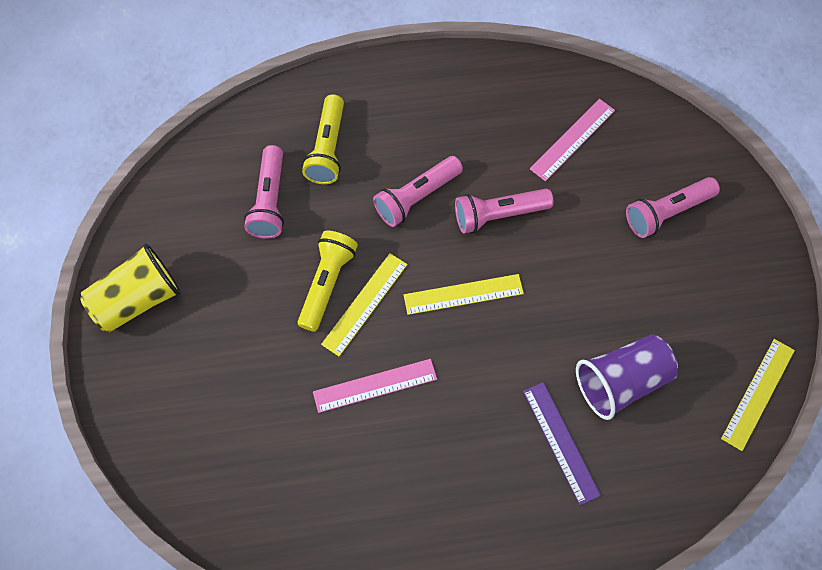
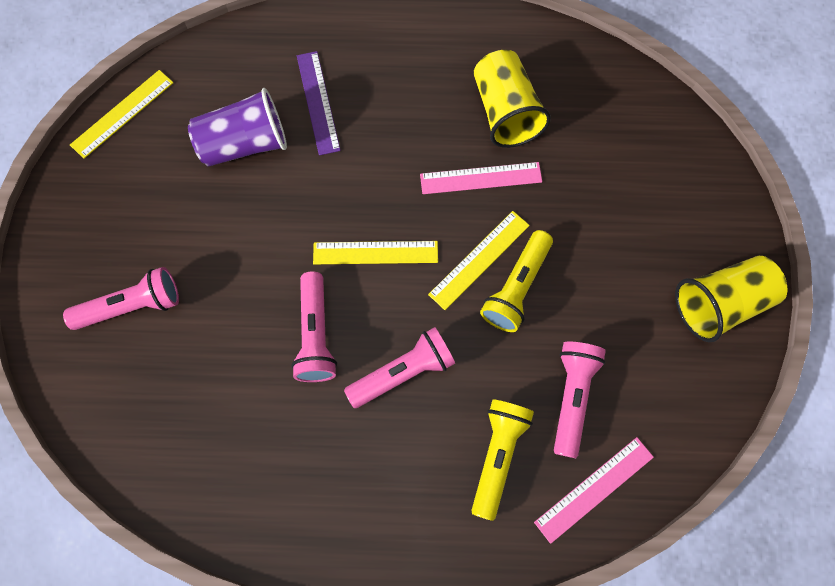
camera: 170 degrees left, 5 degrees up
pink flashlight [455,189,554,233] -> pink flashlight turned 90 degrees clockwise [291,271,337,382]
pink ruler [530,99,615,181] -> pink ruler moved to [534,437,654,544]
none -> yellow cup [474,50,551,148]

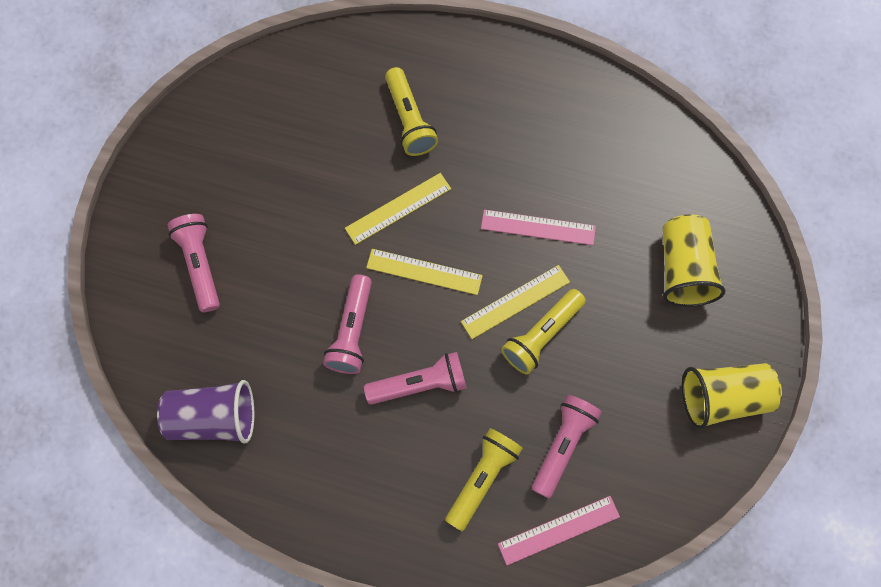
camera: 15 degrees right, 0 degrees up
pink flashlight [63,267,179,330] -> pink flashlight turned 105 degrees counterclockwise [168,214,220,312]
yellow ruler [70,70,174,159] -> yellow ruler moved to [345,173,451,245]
purple cup [188,88,287,166] -> purple cup moved to [157,380,254,444]
purple ruler [297,51,341,155] -> yellow flashlight [385,67,438,156]
yellow cup [474,50,551,148] -> yellow cup moved to [663,214,726,307]

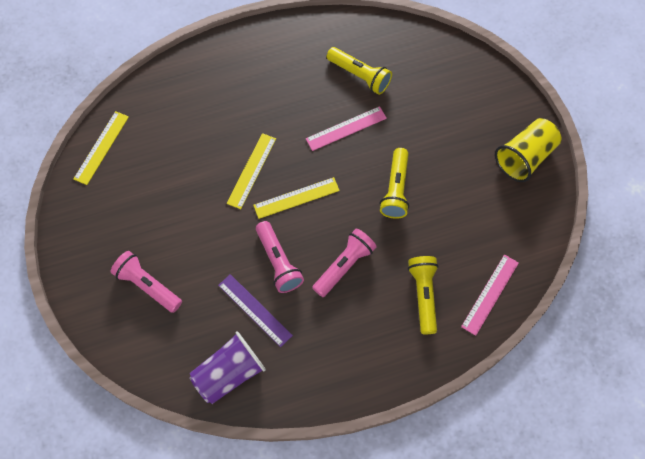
camera: 35 degrees left, 5 degrees down
yellow flashlight [385,67,438,156] -> yellow flashlight moved to [327,47,392,95]
yellow ruler [461,265,570,339] -> yellow ruler moved to [73,111,129,185]
pink flashlight [532,395,602,498] -> none
yellow cup [663,214,726,307] -> none
none -> purple ruler [218,274,293,347]

